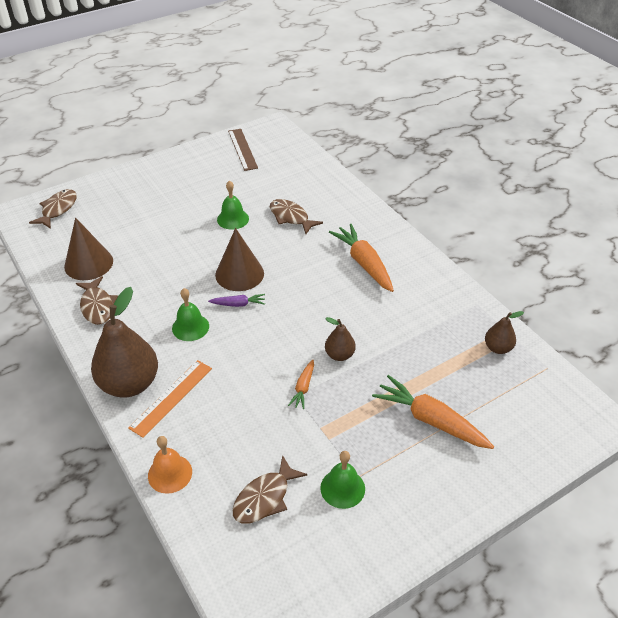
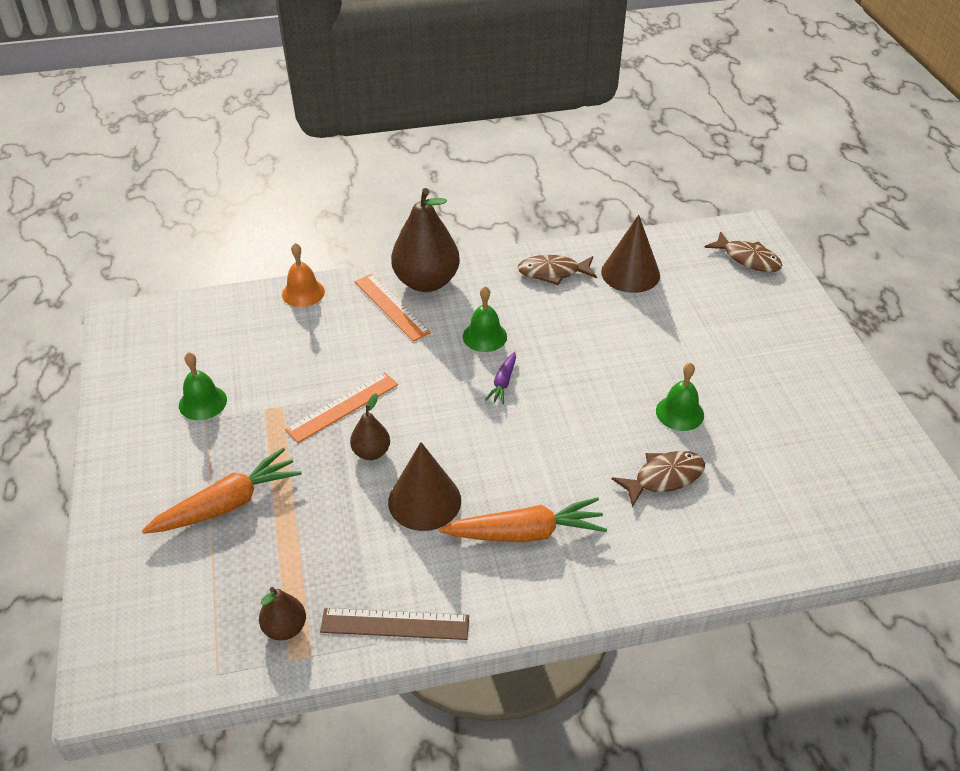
camera: 110 degrees right, 0 degrees up
brown cone [215,228,264,291] -> brown cone moved to [388,442,461,531]
brown ruler [228,129,258,171] -> brown ruler moved to [320,608,469,640]
brown fish [232,455,308,524] -> none
orange carrot [288,359,314,409] -> orange ruler [285,372,398,443]

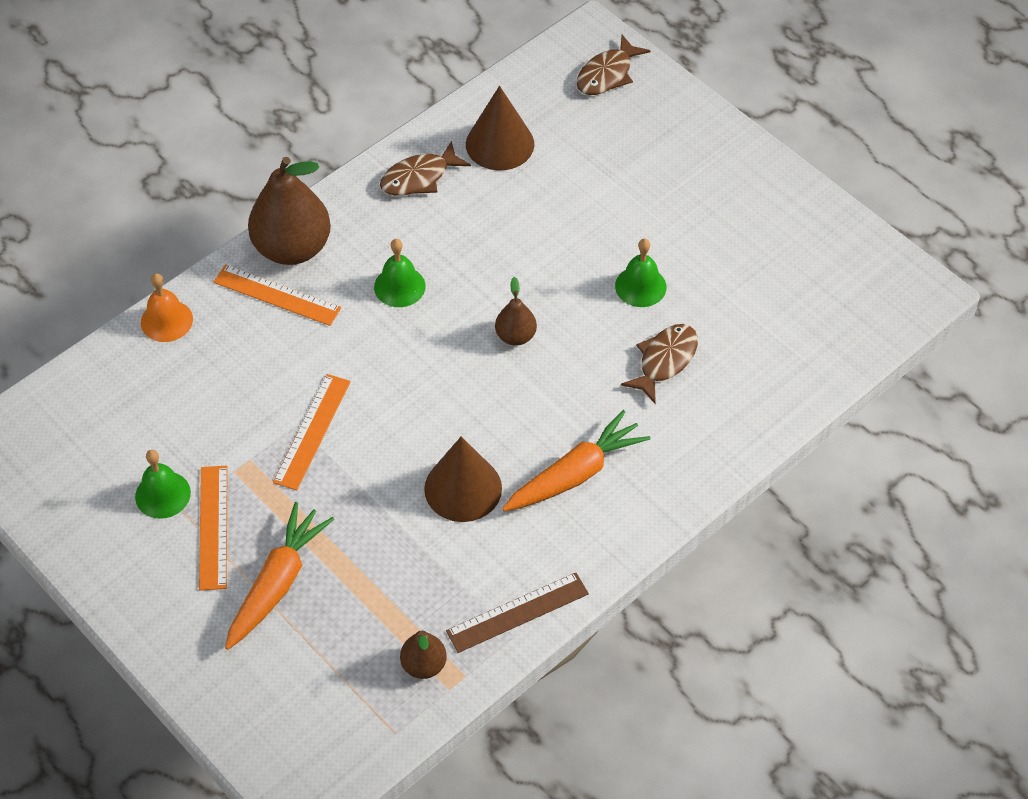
camera: 30 degrees left, 10 degrees up
brown pear [350,393,390,460] -> brown pear moved to [495,277,537,346]
purple carrot [485,352,516,404] -> none
brown fish [704,231,782,272] -> brown fish turned 120 degrees clockwise [576,35,650,95]
none -> orange ruler [199,466,228,591]

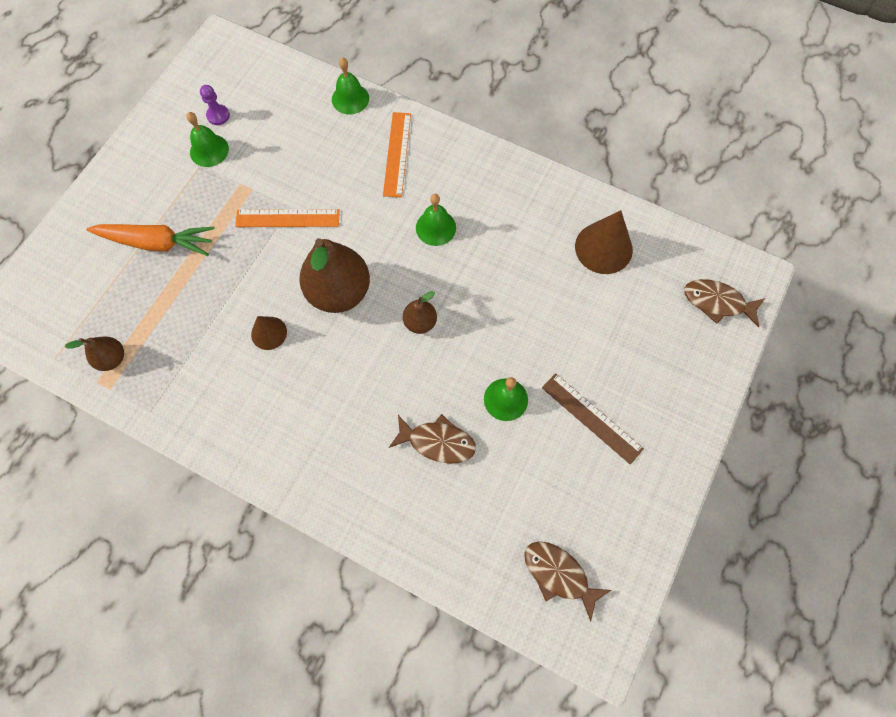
camera: 70 degrees right, 15 degrees up
orange bell [141,273,193,342] -> green bell [332,57,369,114]
orange ruler [199,466,228,591] -> none
brown pear [248,157,331,265] -> brown pear moved to [299,238,370,313]
brown fish [380,141,471,196] -> brown fish moved to [524,541,611,622]
brown cone [424,436,502,522] -> brown cone [251,316,287,350], size x0.59
brown ruler [446,573,589,653] -> brown ruler moved to [542,373,644,465]
orange carrot [502,410,651,512] -> none
none -> purple pawn [200,85,230,125]

